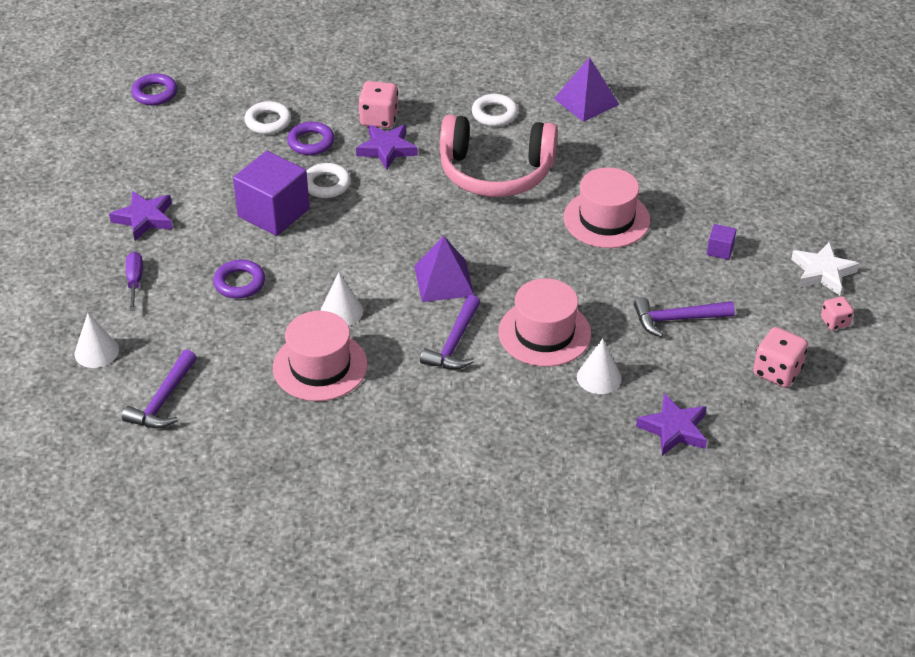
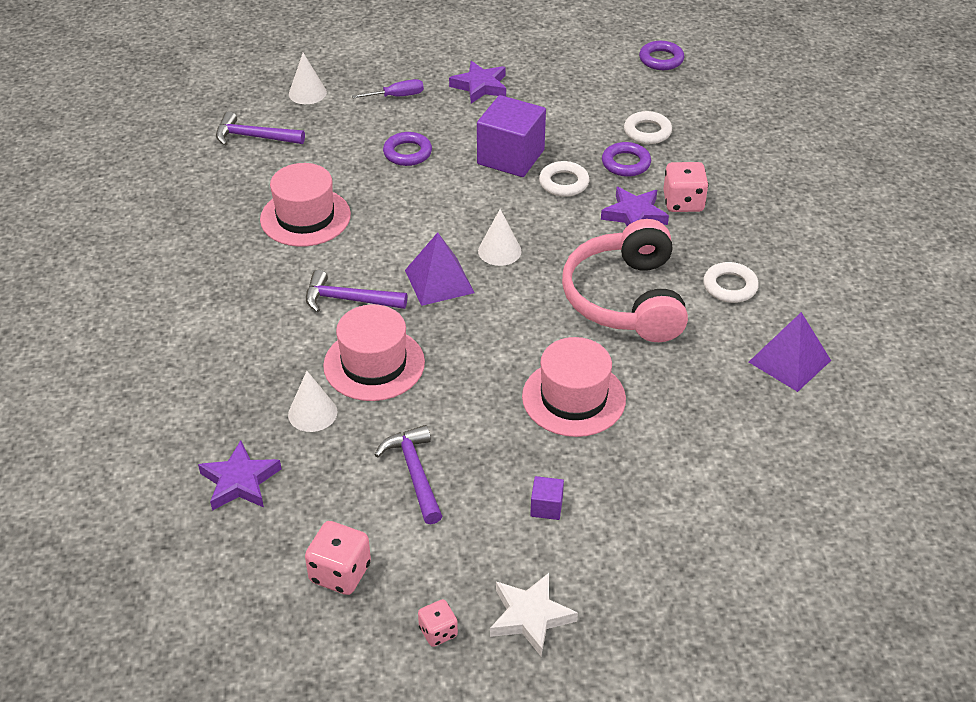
camera: 80 degrees right, 0 degrees up
white cone [320,273,363,326] -> white cone moved to [478,209,521,266]

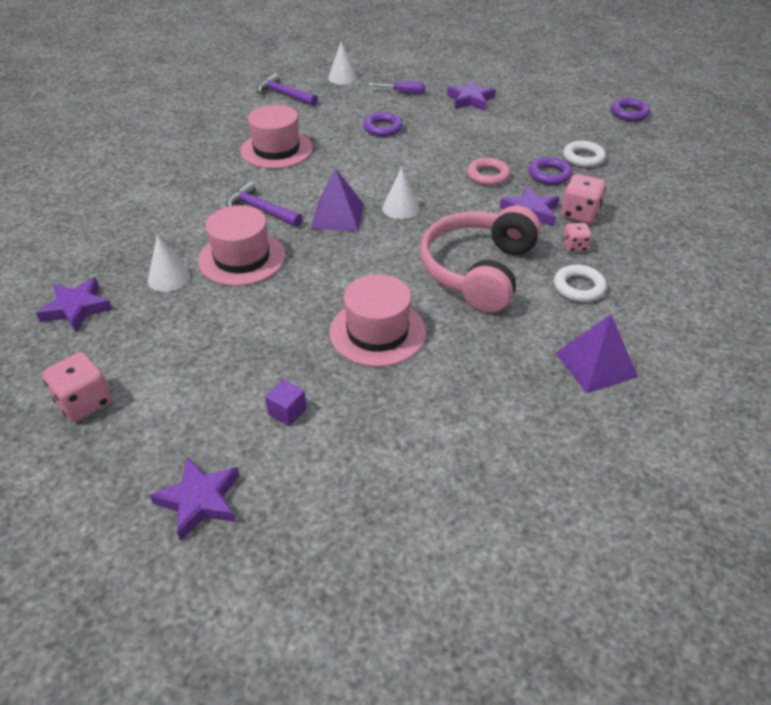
camera: 25 degrees right, 0 degrees up
purple hammer [375,425,442,524] -> none
pink dice [418,599,458,647] -> pink dice moved to [563,223,592,252]
purple cube [477,95,546,177] -> none
white star [490,573,578,656] -> purple star [150,457,240,541]
white ring [539,161,589,197] -> pink ring [467,158,510,186]

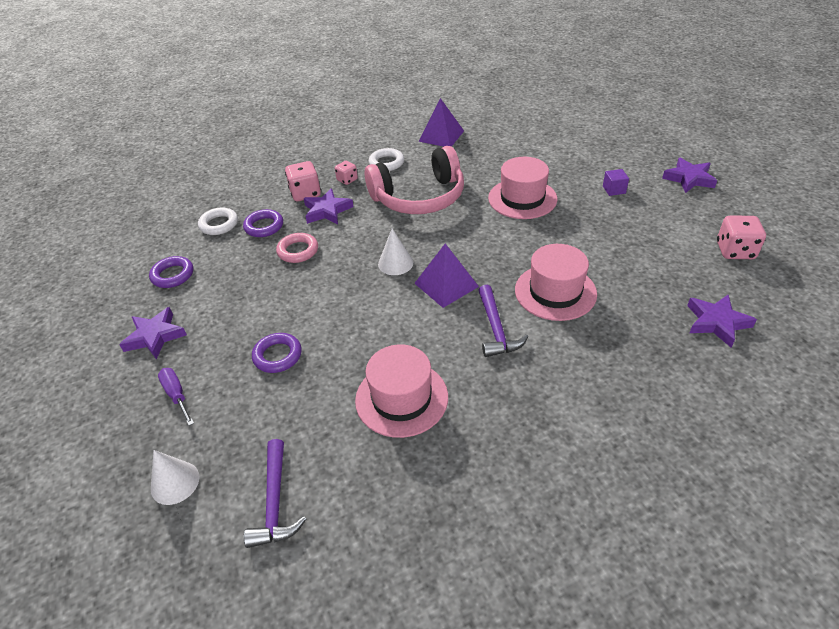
camera: 130 degrees left, 0 degrees up
white cone [148,235,190,292] -> none
purple ring [611,98,650,121] -> purple ring moved to [149,256,193,288]

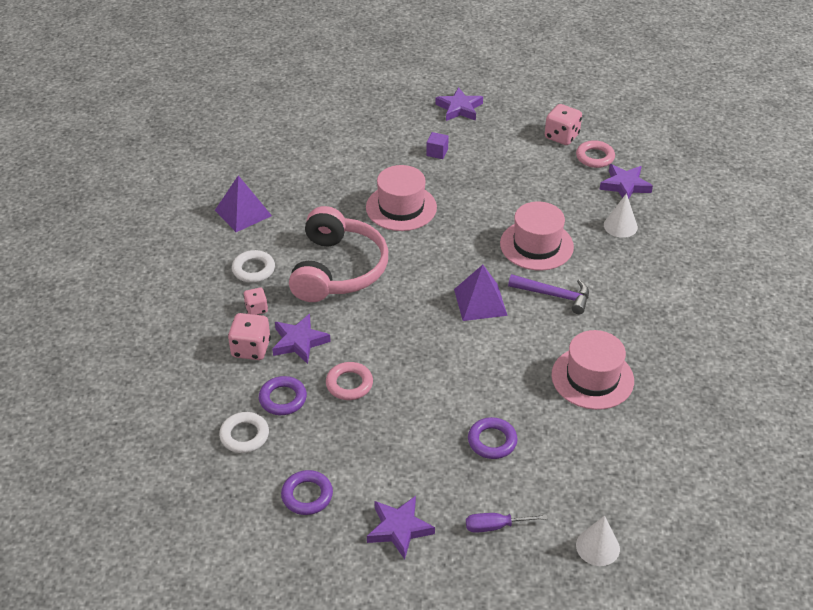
camera: 65 degrees left, 0 degrees up
purple hammer [244,439,306,548] -> none
white cone [378,228,413,275] -> white cone moved to [604,193,638,238]
none -> pink ring [576,140,615,168]

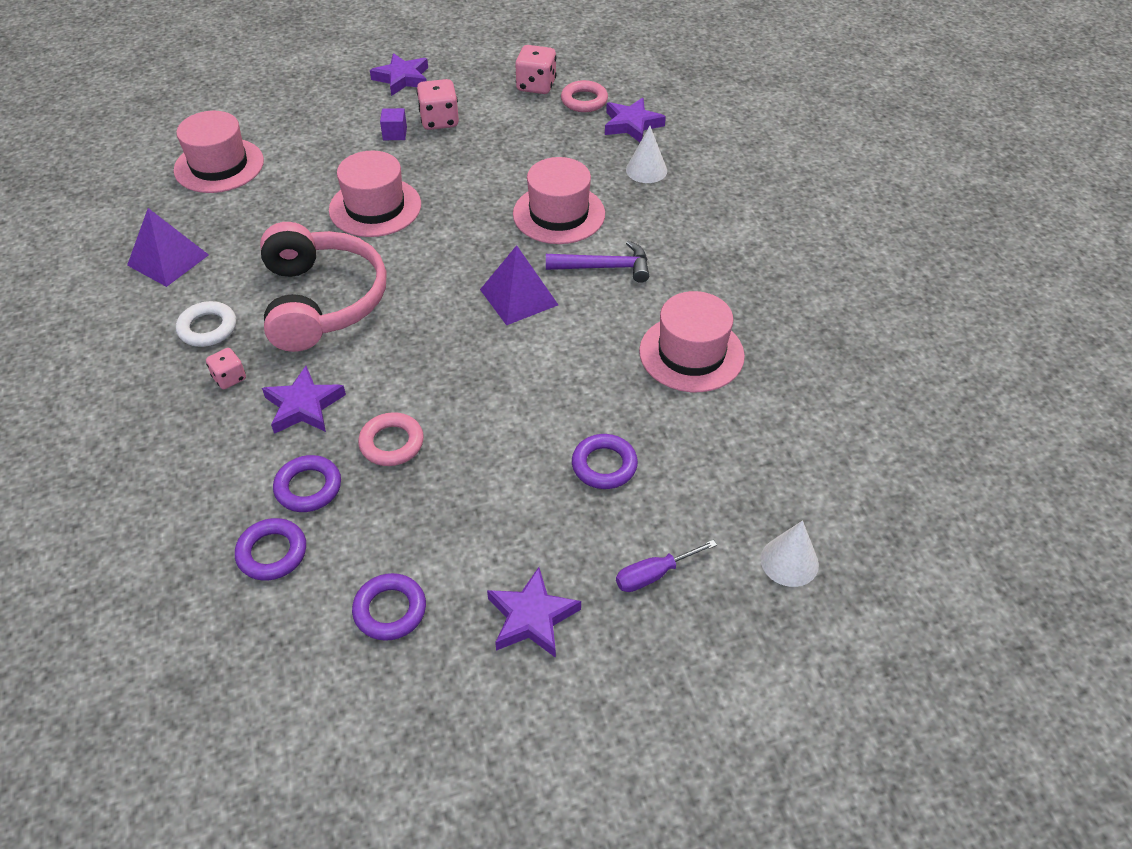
camera: 20 degrees left, 5 degrees up
white ring [219,412,269,453] -> purple ring [235,518,306,581]
pink dice [228,313,271,360] -> pink dice moved to [417,79,459,130]
none -> pink hat [174,111,264,193]

